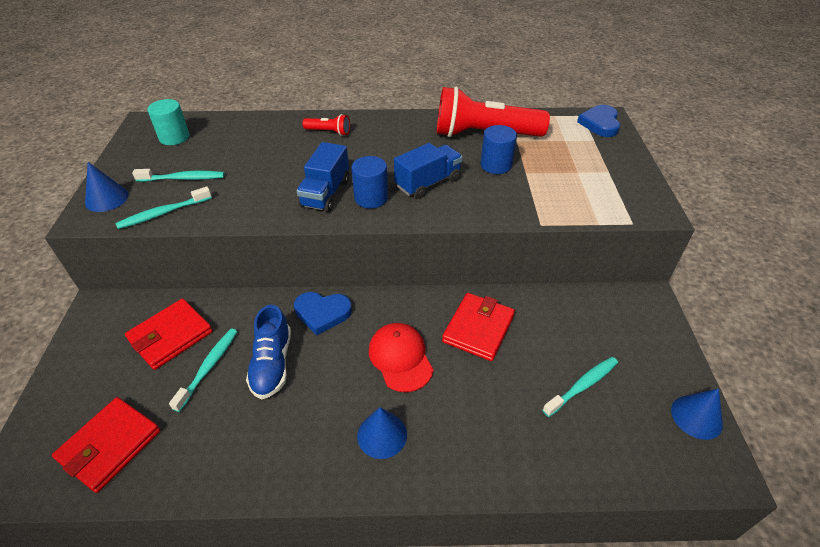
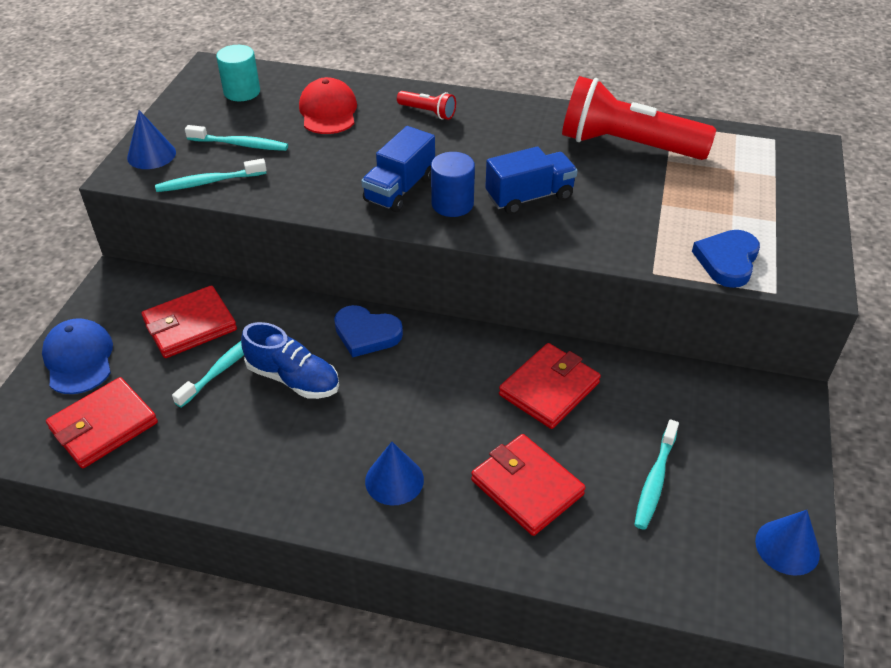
camera: 15 degrees right, 0 degrees up
blue shoe [246,305,291,399] -> blue shoe turned 75 degrees counterclockwise [241,322,339,399]
red cap [369,323,434,392] -> red cap moved to [299,77,357,134]
blue cylinder [481,125,517,174] -> none
turquoise toothbrush [542,357,618,417] -> turquoise toothbrush turned 135 degrees clockwise [634,420,679,530]
blue heart [577,105,620,137] -> blue heart moved to [692,230,760,288]
none -> blue cap [42,318,113,394]
none -> red wallet [471,434,586,536]

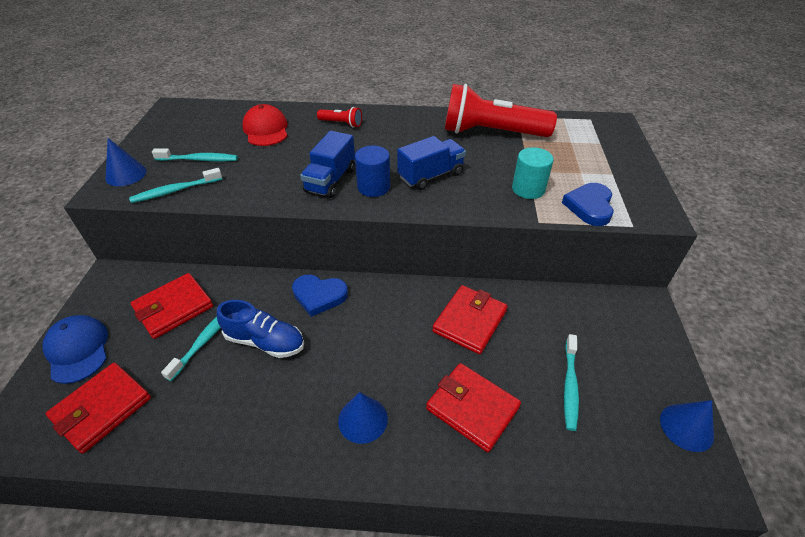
camera: 10 degrees left, 0 degrees up
turquoise cylinder [216,45,260,101] -> turquoise cylinder moved to [512,147,554,199]

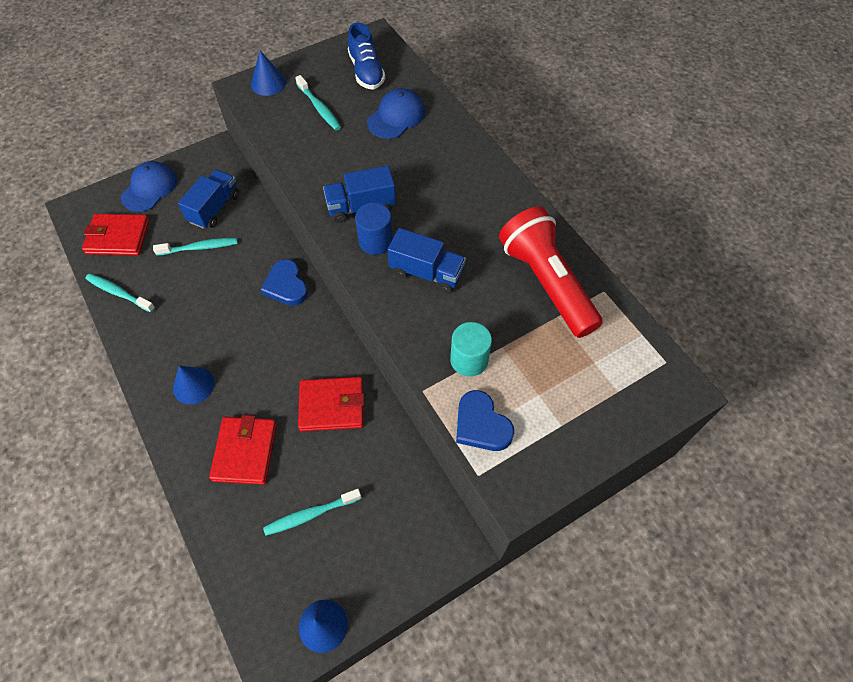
camera: 55 degrees right, 15 degrees up
turquoise toothbrush [129,168,222,203] -> turquoise toothbrush moved to [85,273,155,312]
red wallet [131,273,213,339] -> blue truck [178,170,239,229]
blue shoe [217,300,304,358] -> blue shoe moved to [348,22,385,90]
red cap [242,104,287,146] -> blue cap [367,88,425,139]
red flashlight [317,107,362,128] -> none
blue heart [562,183,614,226] -> blue heart turned 105 degrees counterclockwise [456,390,514,451]

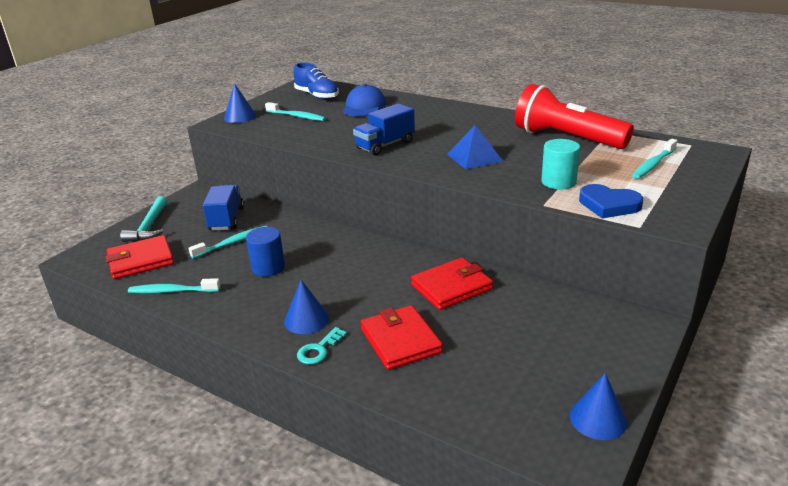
camera: 25 degrees left, 30 degrees down
blue cap [121,161,177,212] -> turquoise hammer [120,196,167,242]
blue heart [261,259,308,306] -> none
turquoise toothbrush [263,489,362,536] -> turquoise toothbrush moved to [632,139,677,179]
blue cylinder [355,202,393,255] -> blue cylinder moved to [246,227,285,277]
blue truck [387,228,466,293] -> blue pyramid [447,125,503,169]
none -> turquoise key [297,327,347,364]

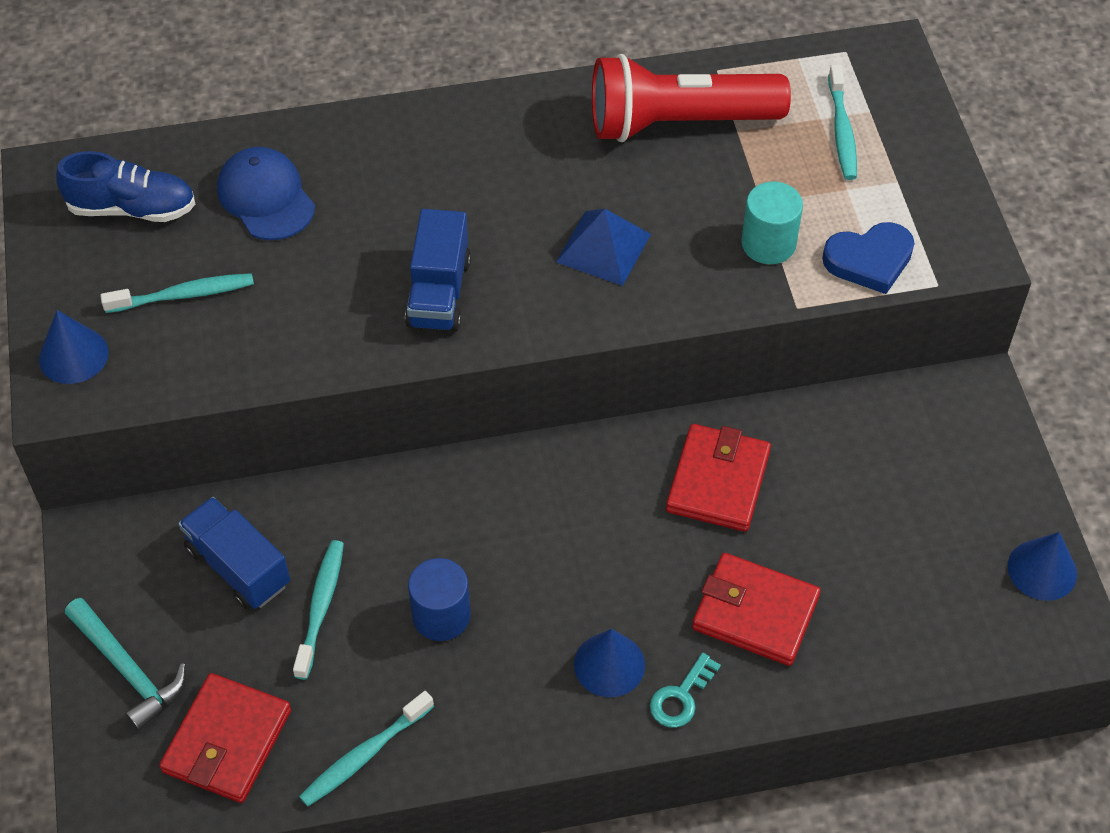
camera: 45 degrees left, 25 degrees up
turquoise key [297,327,347,364] -> turquoise key turned 45 degrees clockwise [650,653,721,728]

